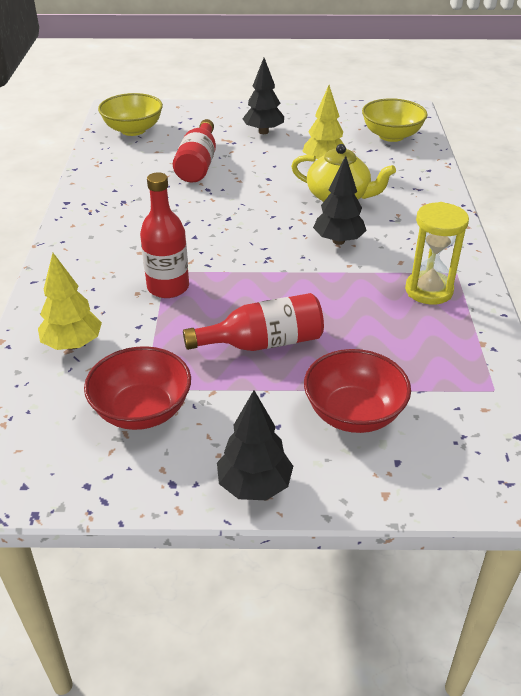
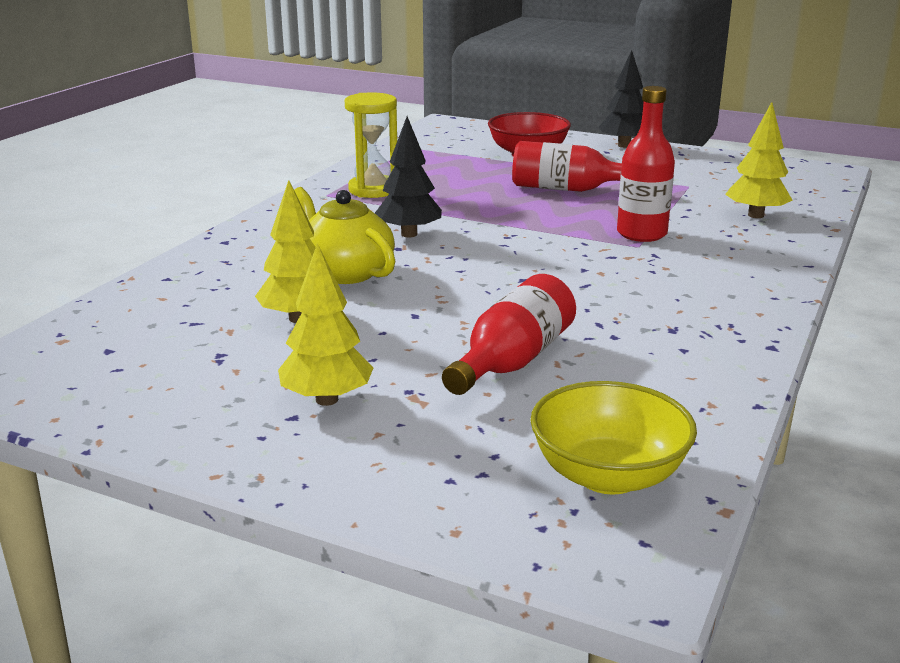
camera: 155 degrees left, 15 degrees down
red bowl [84,346,191,430] -> none
black tree [242,58,284,134] -> yellow tree [278,243,373,406]
yellow bowl [362,98,427,142] -> none

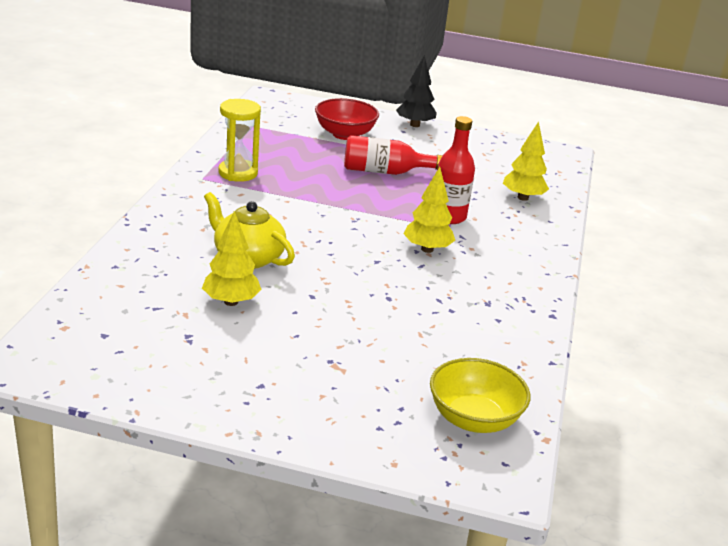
camera: 15 degrees left, 5 degrees up
yellow tree [278,243,373,406] -> yellow tree moved to [403,167,455,253]
black tree [375,116,442,237] -> none
red bottle [442,274,576,395] -> none

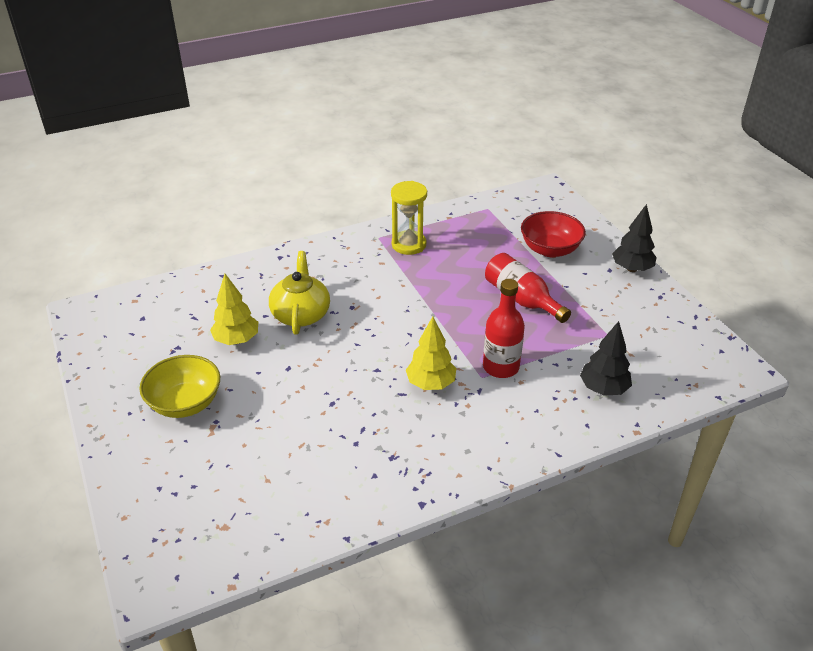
camera: 55 degrees right, 10 degrees up
yellow bowl [430,358,530,433] -> yellow bowl moved to [139,355,220,418]
yellow tree [503,122,549,201] -> black tree [580,321,632,396]

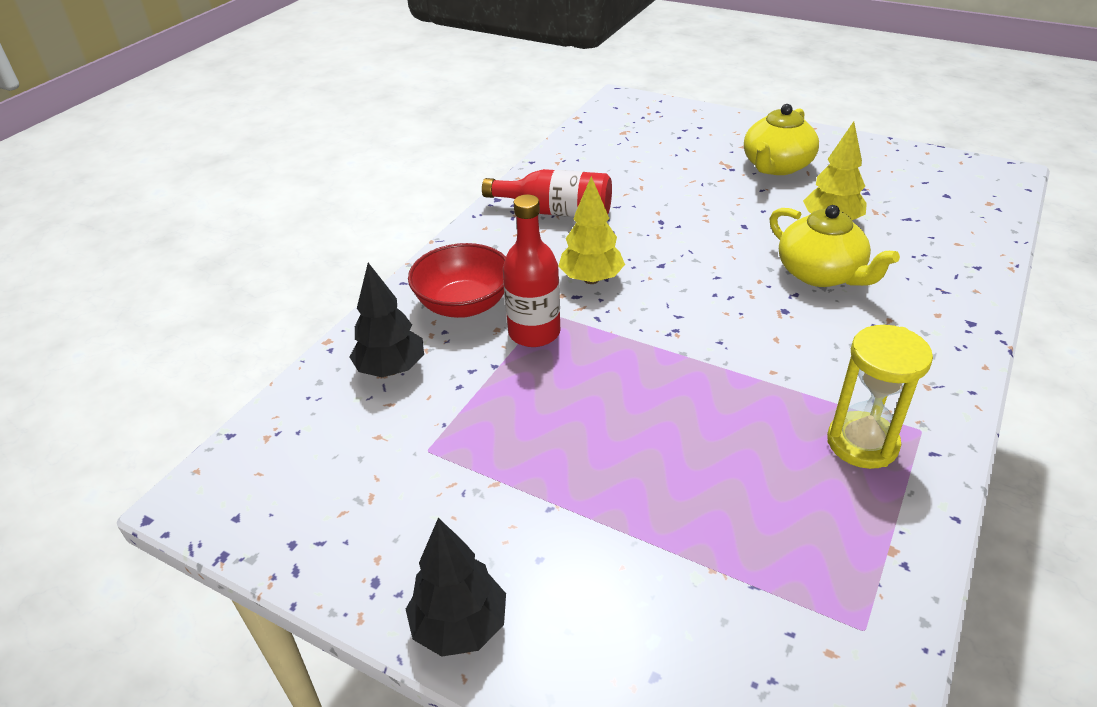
camera: 145 degrees right, 0 degrees up
yellow bowl [139,355,220,418] -> yellow teapot [744,104,819,175]
red bottle [485,253,571,323] -> red bottle moved to [482,169,612,217]
red bowl [521,211,586,257] -> red bowl moved to [408,243,506,318]

